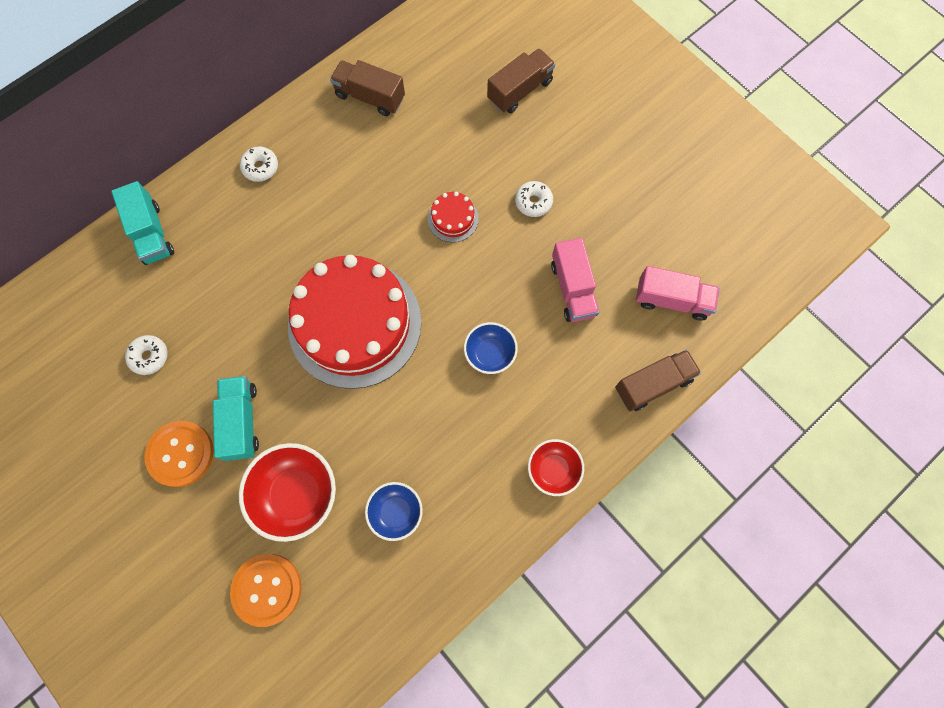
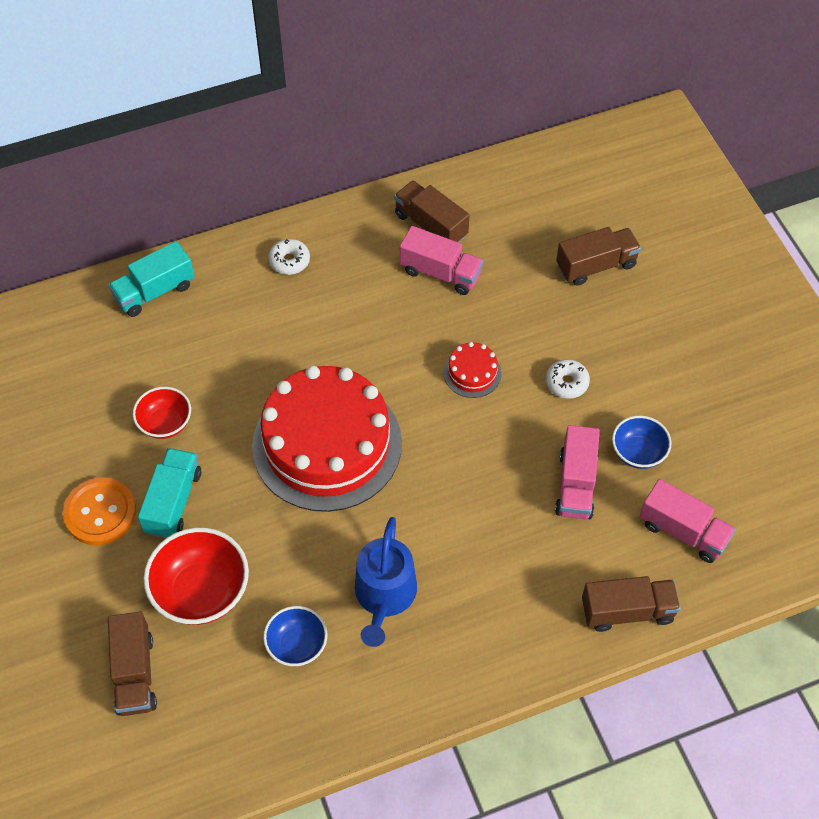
camera: 20 degrees right, 15 degrees down
turquoise truck [111,181,174,265] -> turquoise truck turned 60 degrees clockwise [108,241,195,317]
white donut [125,335,168,375] -> none
orange button [230,554,302,627] -> brown truck [108,612,157,716]
blue bowl [464,322,518,374] -> blue bowl moved to [612,415,672,469]
red bowl [528,439,584,496] -> red bowl moved to [133,387,191,439]
none -> blue watering can [355,517,417,647]
none -> pink truck [400,226,483,295]

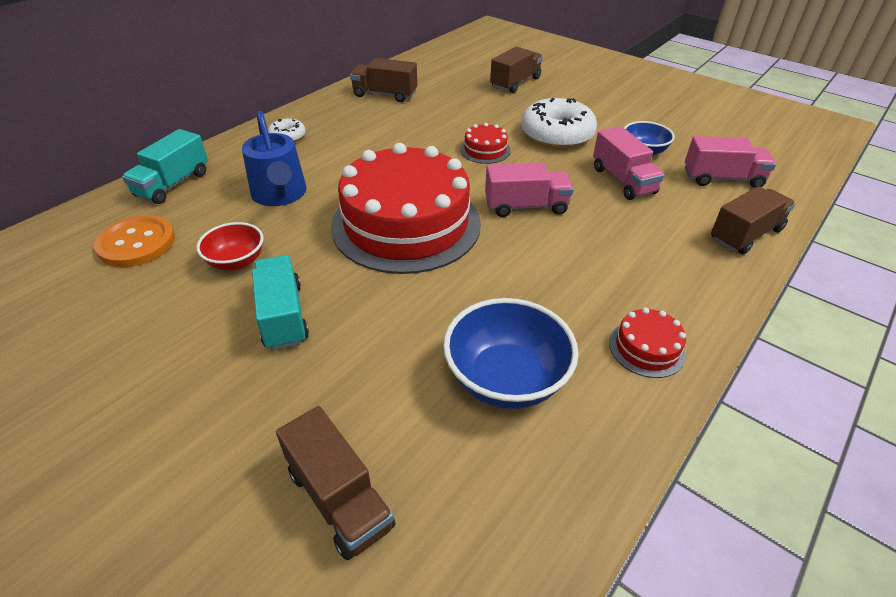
camera: 30 degrees left, 15 degrees down
orange button [63,477,136,545] -> orange button moved to [94,215,175,267]
red bowl [144,527,249,625] -> none
blue bowl [263,606,327,666] -> blue bowl [443,298,578,409], size x1.65
blue watering can [355,517,417,647] -> blue watering can moved to [242,111,307,206]
pink truck [400,226,483,295] -> pink truck moved to [485,163,574,217]
white donut [546,359,590,399] -> white donut [521,98,597,149], size x2.04
none -> red cake [609,308,686,378]

